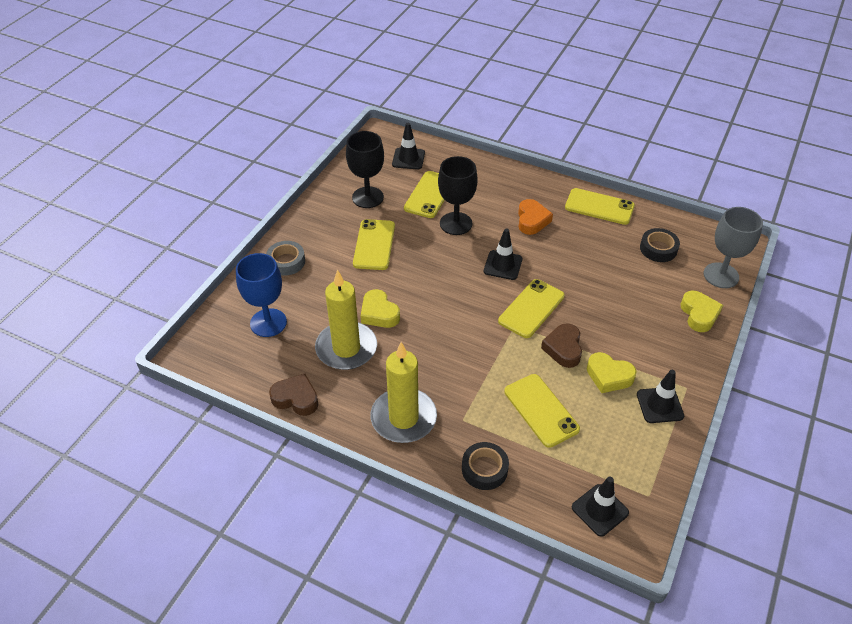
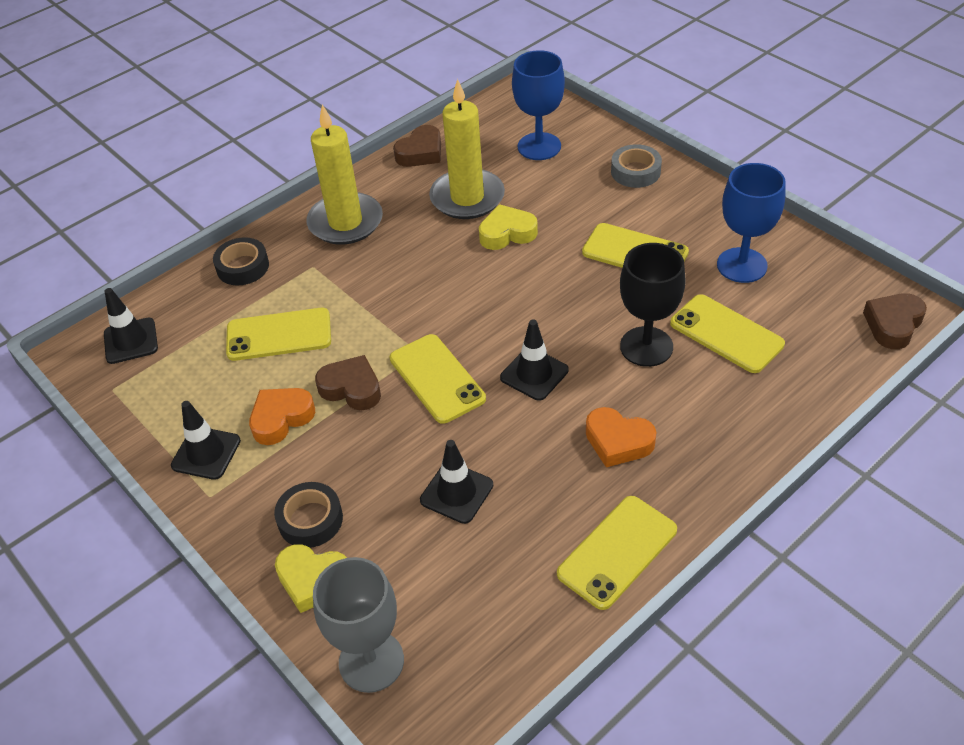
camera: 115 degrees right, 0 degrees up
black goblet [346,131,384,208] -> blue goblet [717,163,786,283]
black traffic cone [392,123,425,170] -> black traffic cone moved to [420,440,493,524]
yellow heart [587,352,637,393] -> orange heart [249,388,315,445]
black tape [640,228,680,262] -> black tape moved to [274,482,343,548]
none -> brown heart [863,293,927,349]

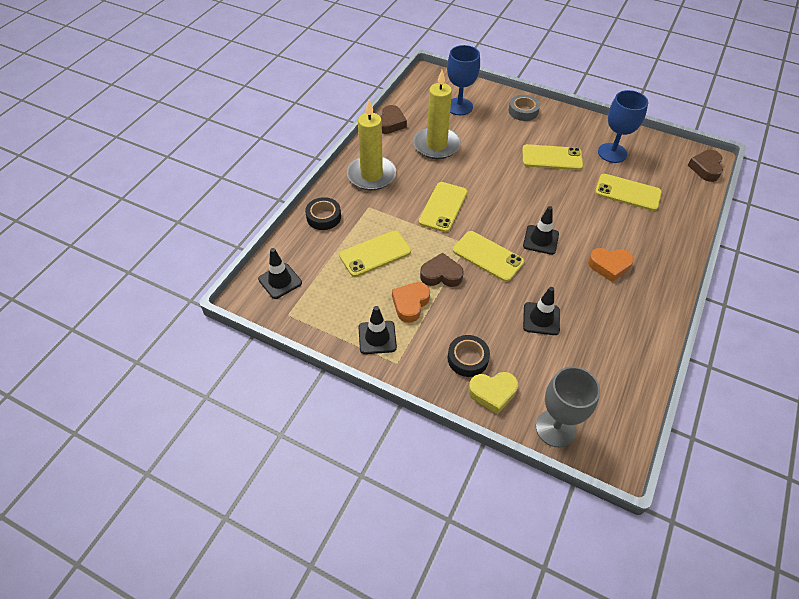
camera: 25 degrees left, 5 degrees up
yellow heart [479,204,538,250] -> none
yellow phone [557,496,677,610] -> yellow phone moved to [419,182,467,232]
black goblet [620,243,686,367] -> none

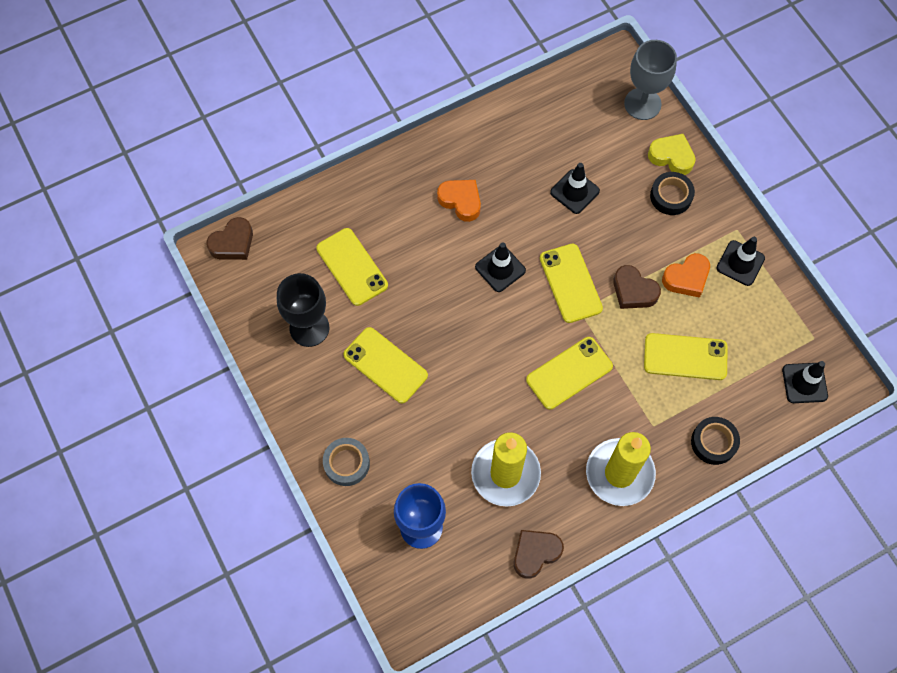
camera: 145 degrees left, 15 degrees up
blue goblet [598,90,648,163] -> black goblet [277,273,329,347]

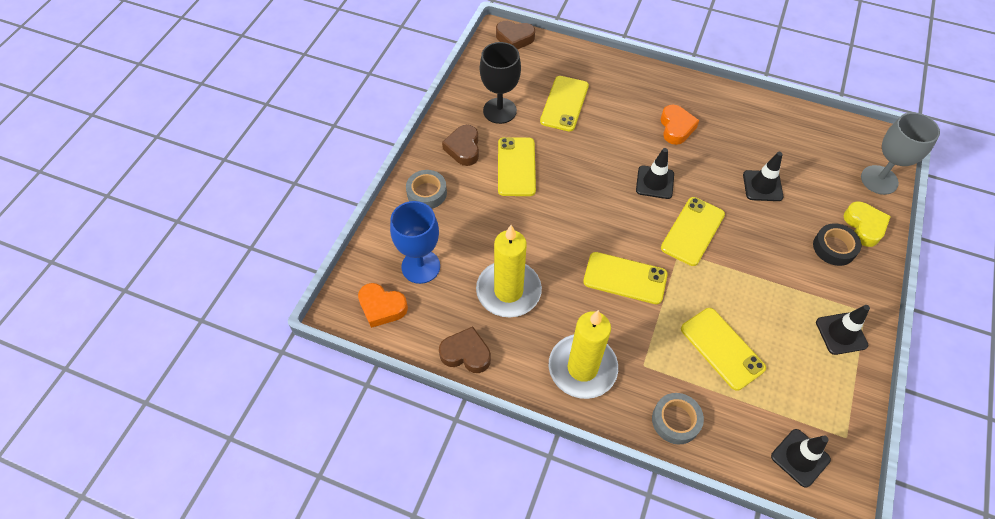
camera: 50 degrees right, 10 degrees down
brown heart [613,265,661,309] -> brown heart moved to [442,125,479,166]
orange heart [662,253,710,298] -> orange heart moved to [358,283,408,328]
black tape [691,417,740,465] -> grey tape [652,393,704,444]

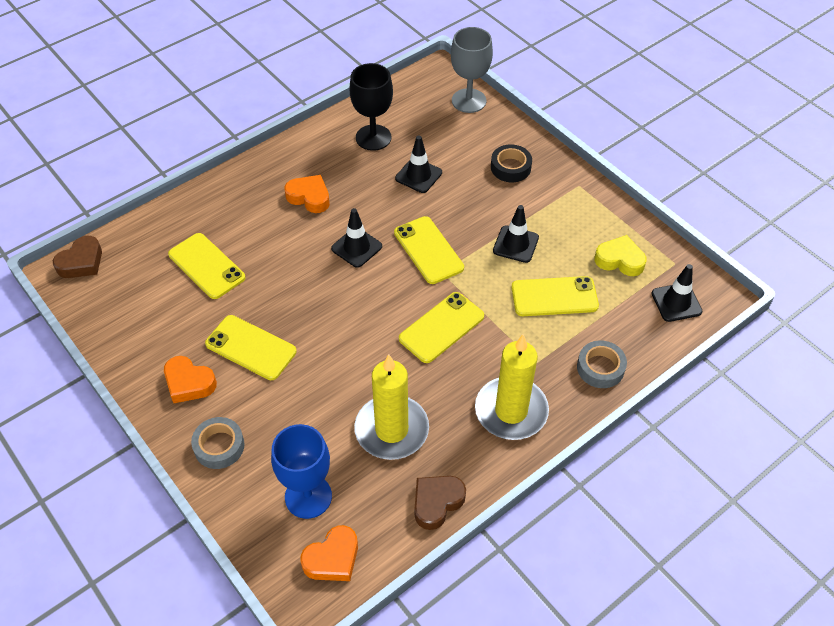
camera: 60 degrees left, 5 degrees down
brown heart [442,125,479,166] -> orange heart [164,356,217,403]
black goblet [480,42,521,124] -> black goblet moved to [349,63,393,151]
black traffic cone [816,305,870,355] -> black traffic cone moved to [493,205,539,263]
yellow heart [844,202,891,247] -> yellow heart moved to [594,235,647,276]

